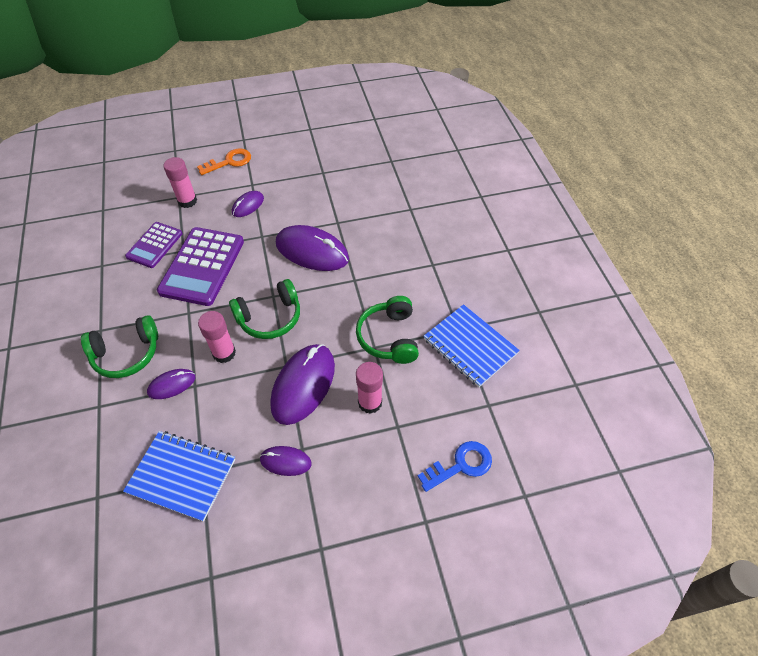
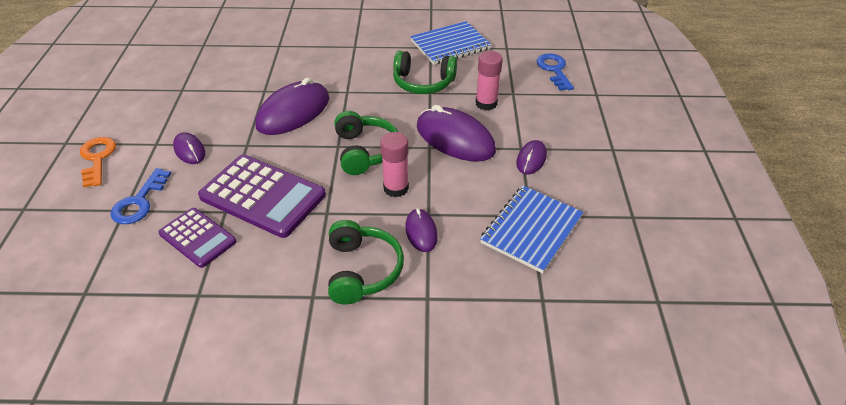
camera: 75 degrees left, 10 degrees down
pink glue stick [164,157,197,208] -> blue key [110,168,171,224]

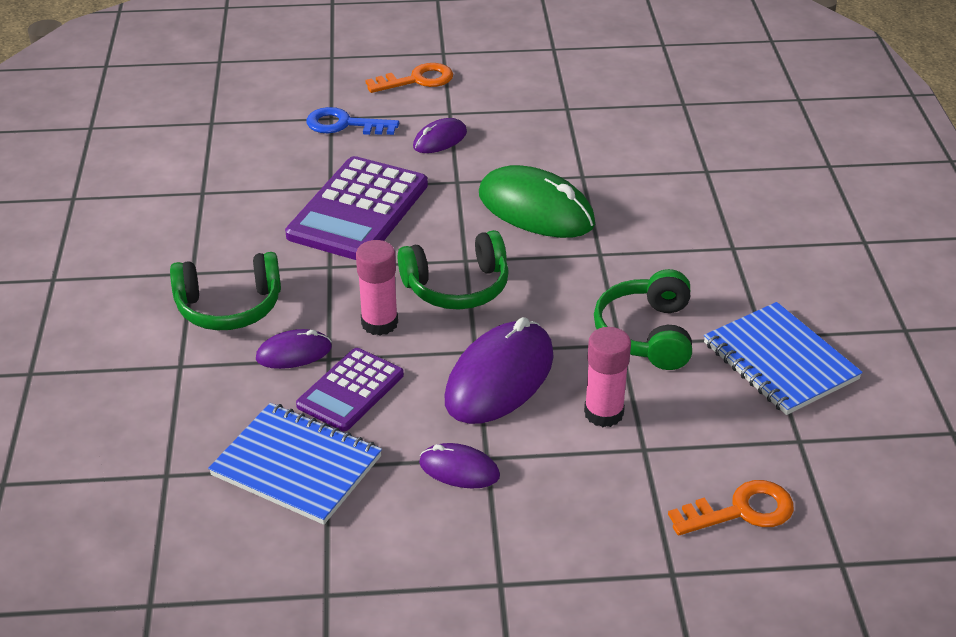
camera: 85 degrees right, 5 degrees down
purple calculator [158,208,237,268] -> purple calculator moved to [296,348,404,431]
purple mouse [255,78,329,135] -> green mouse [479,165,595,238]
blue key [537,53,574,91] -> orange key [668,480,794,535]

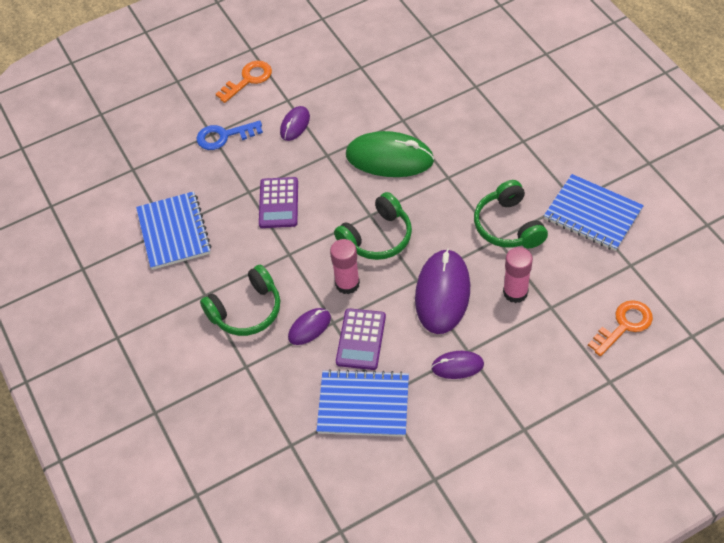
camera: 20 degrees left, 15 degrees up
purple calculator [285,156,428,260] -> purple calculator [259,177,298,228], size x0.60
none -> blue notebook [136,191,211,270]

